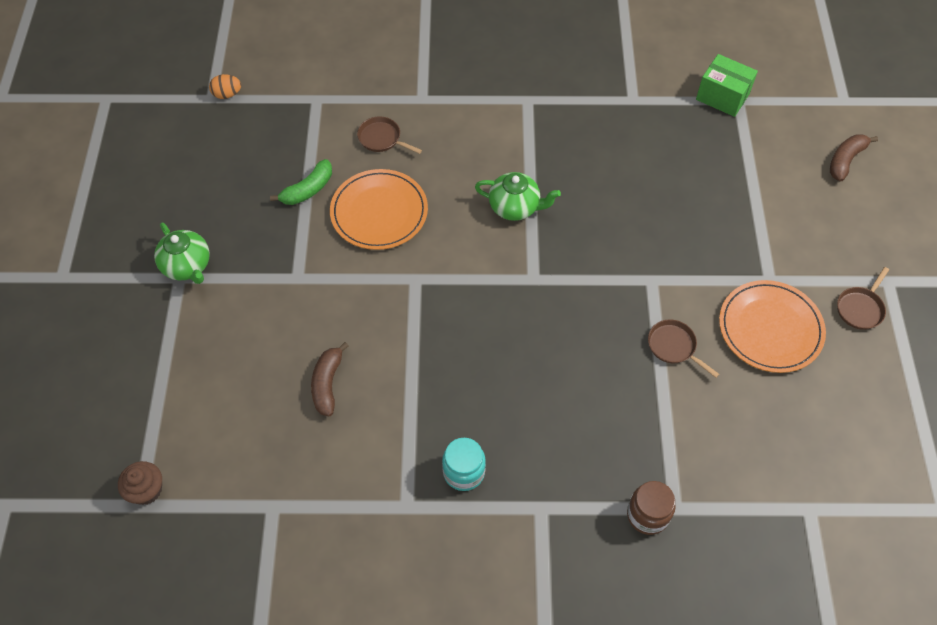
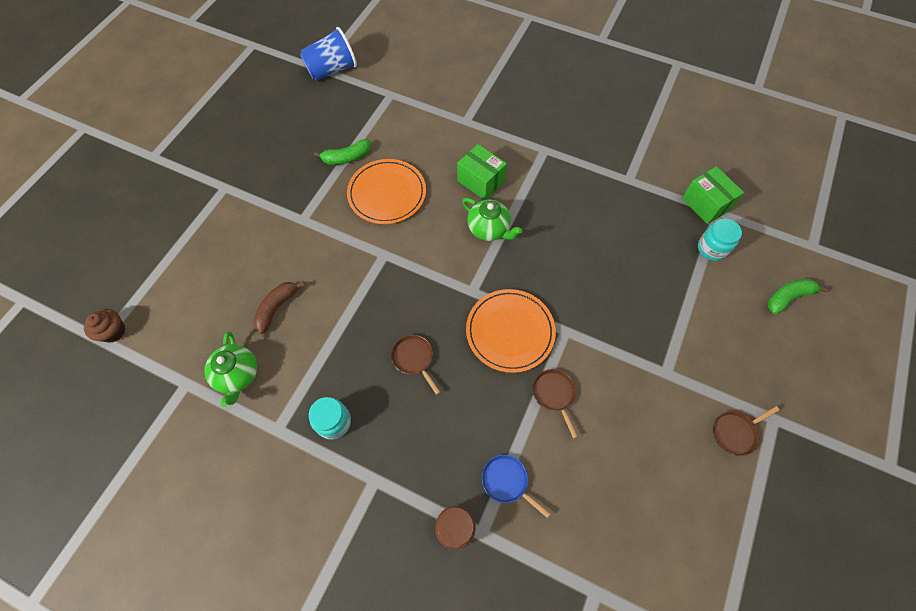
camera: 25 degrees right, 5 degrees up
green teapot [154,223,210,284] -> green teapot moved to [204,331,257,407]
orange egg [209,74,241,99] -> blue cup [300,27,357,81]
brown pan [357,116,422,154] -> brown pan moved to [391,335,440,395]
orange plate [719,280,826,373] -> orange plate moved to [466,289,556,373]
brown banana [830,134,878,181] -> green banana [768,279,828,314]
none -> green box [457,144,507,200]
none -> blue pan [482,455,551,518]
none -> turquoise jar [698,219,742,261]

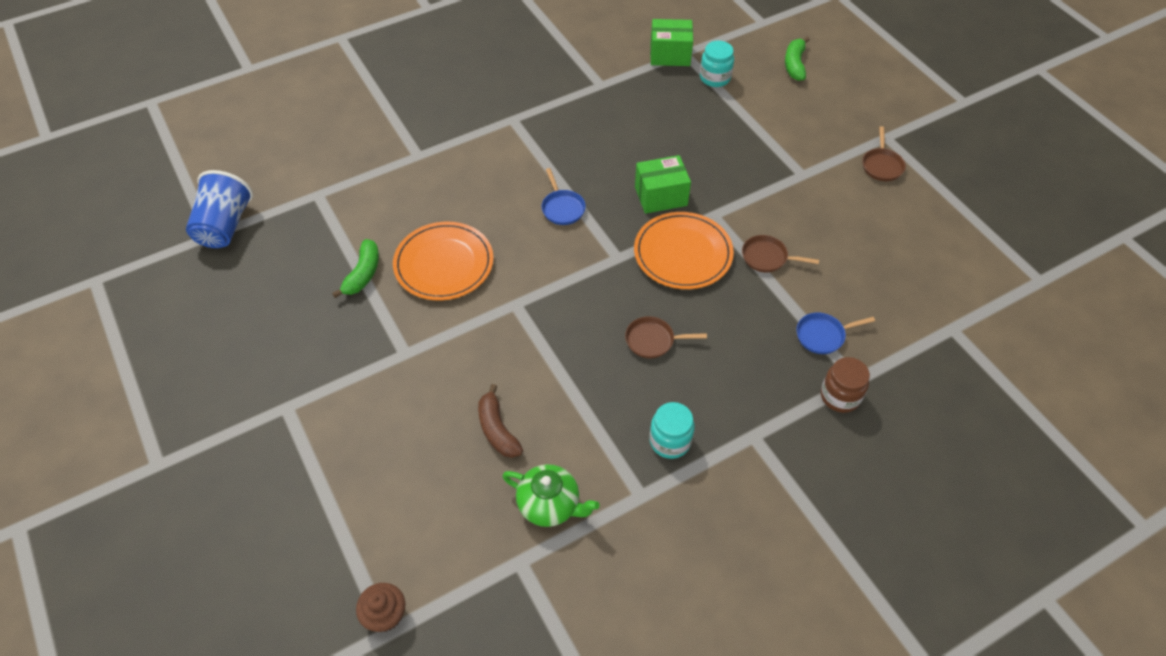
camera: 55 degrees left, 10 degrees down
green box [457,144,507,200] -> green box moved to [635,155,691,214]
green teapot [462,198,523,241] -> blue pan [542,168,586,225]

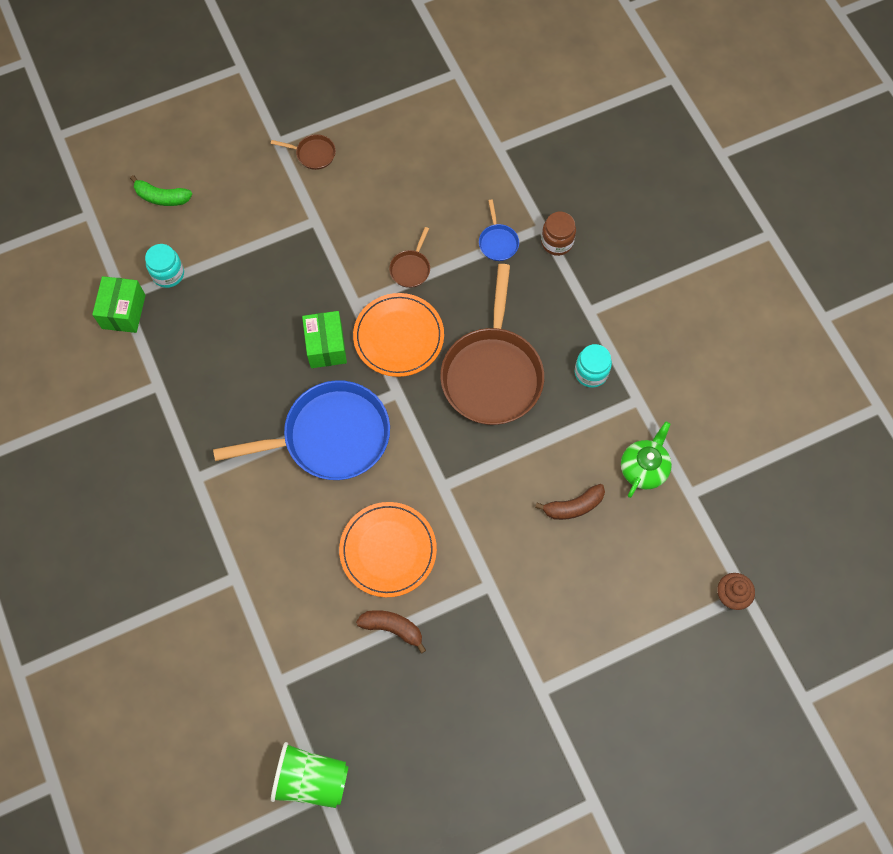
camera: 85 degrees left, 15 degrees up
blue cup [186,170,253,248] -> green cup [271,742,349,808]
green banana [332,239,379,298] -> brown banana [356,610,426,654]
blue pan [542,168,586,225] -> blue pan [213,380,390,480], size x2.43
brown pan [625,316,707,358] -> brown pan [440,264,544,425], size x2.43

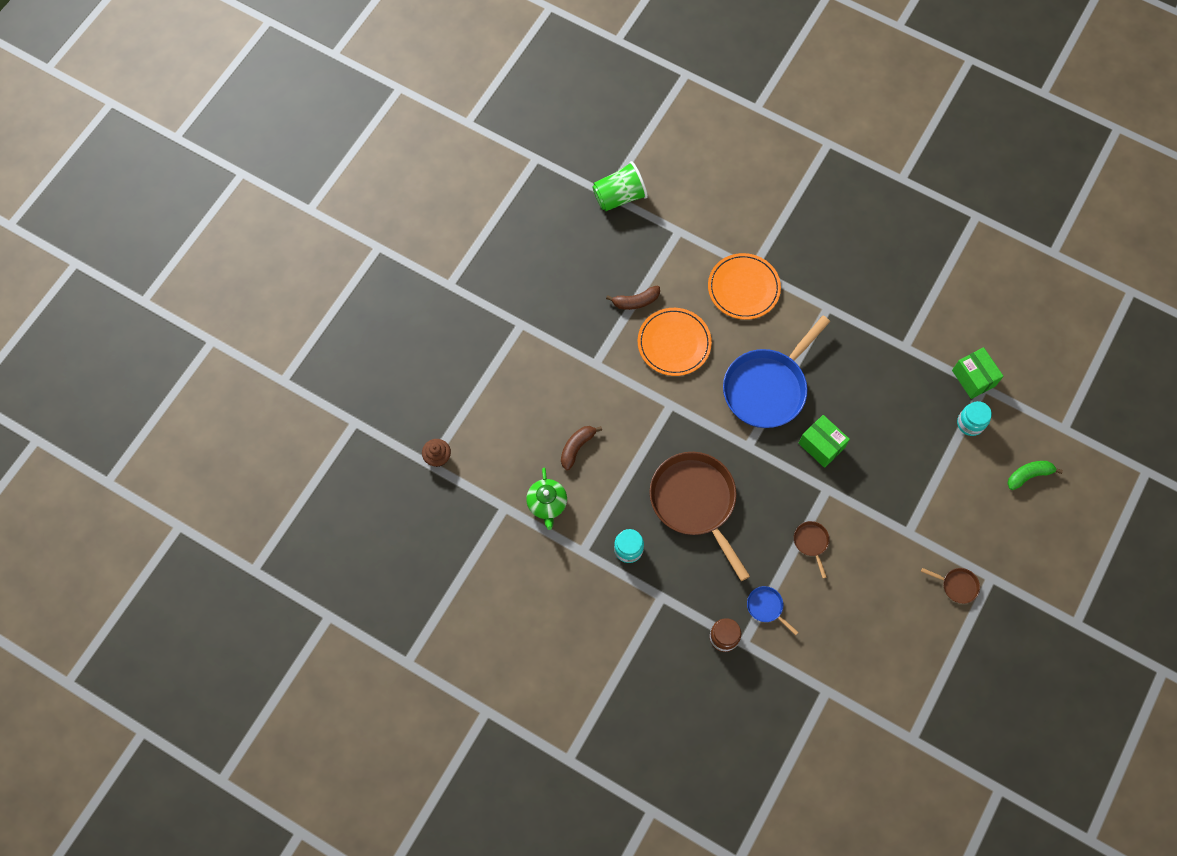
camera: 145 degrees right, 0 degrees up
brown pan [271,134,336,170] -> brown pan turned 135 degrees counterclockwise [921,568,980,604]
orange plate [353,293,444,377] -> orange plate moved to [708,253,781,320]

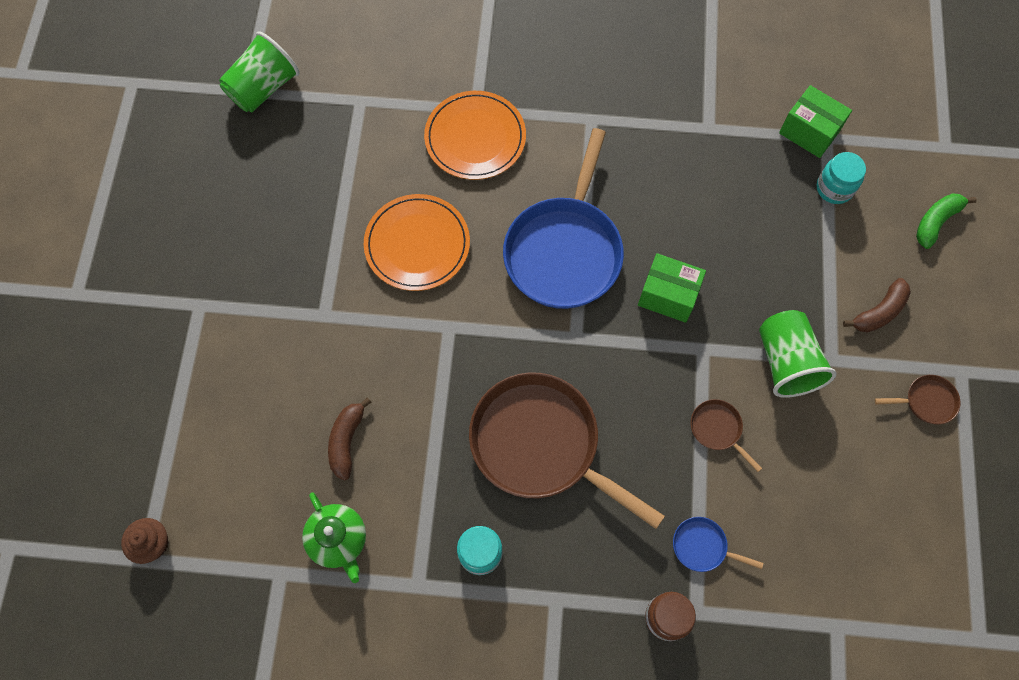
camera: 25 degrees left, 0 degrees up
brown banana [606,286,660,310] -> brown banana moved to [843,278,911,333]
none -> green cup [759,310,837,398]

